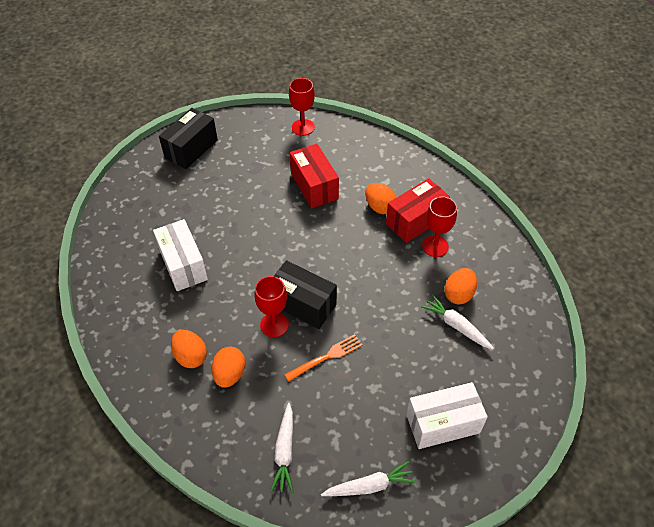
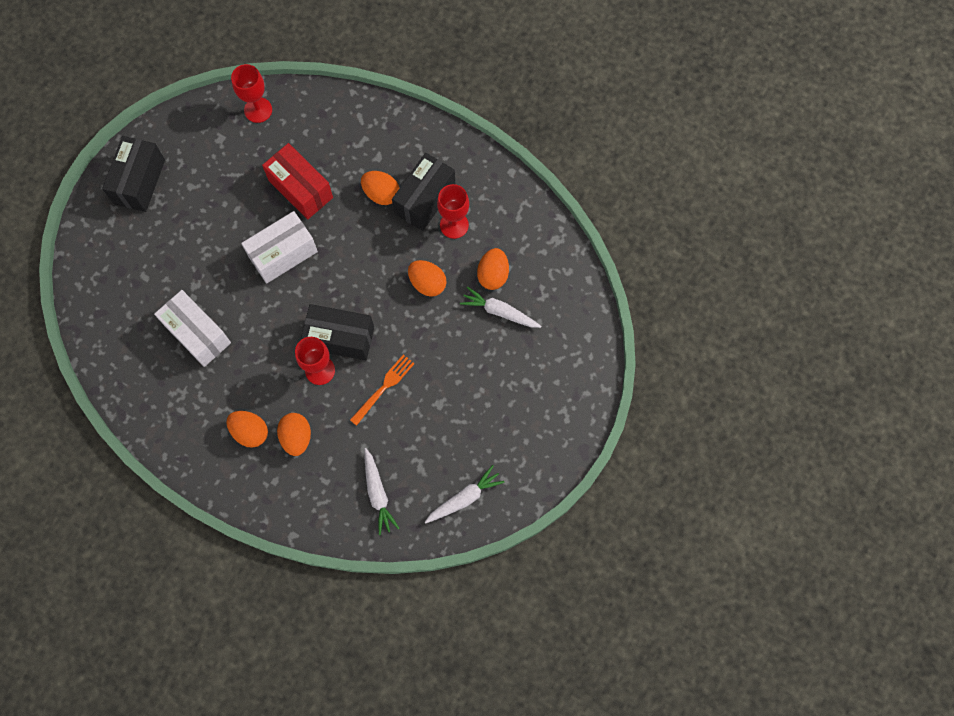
camera: 20 degrees left, 20 degrees up
red box [386,178,450,243] -> black box [392,153,455,231]
white box [406,382,488,449] -> white box moved to [241,211,318,283]
none -> orange egg [408,260,447,297]

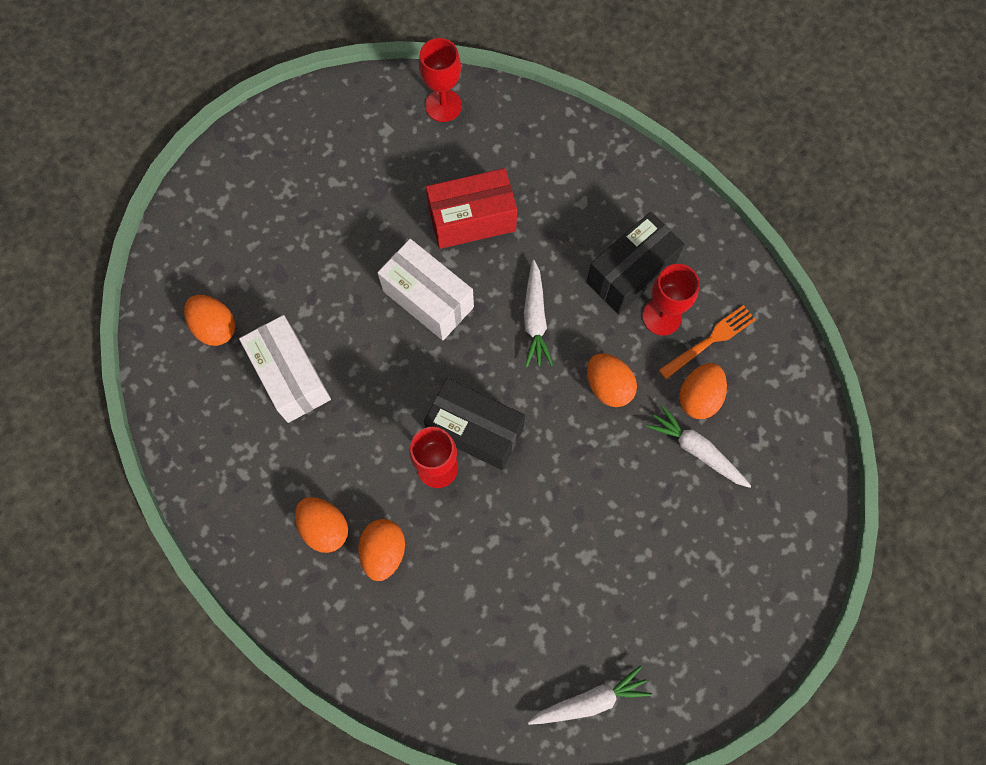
camera: 15 degrees right, 0 degrees up
black box [102,136,165,212] -> none
white box [241,211,318,283] -> white box turned 60 degrees clockwise [377,239,474,340]
red box [262,143,333,219] -> red box turned 75 degrees counterclockwise [426,168,517,249]
orange fork [350,354,415,426] -> orange fork moved to [659,305,756,379]
orange egg [361,171,399,205] -> orange egg moved to [184,295,235,346]
white carrot [364,448,400,535] -> white carrot moved to [524,260,553,367]

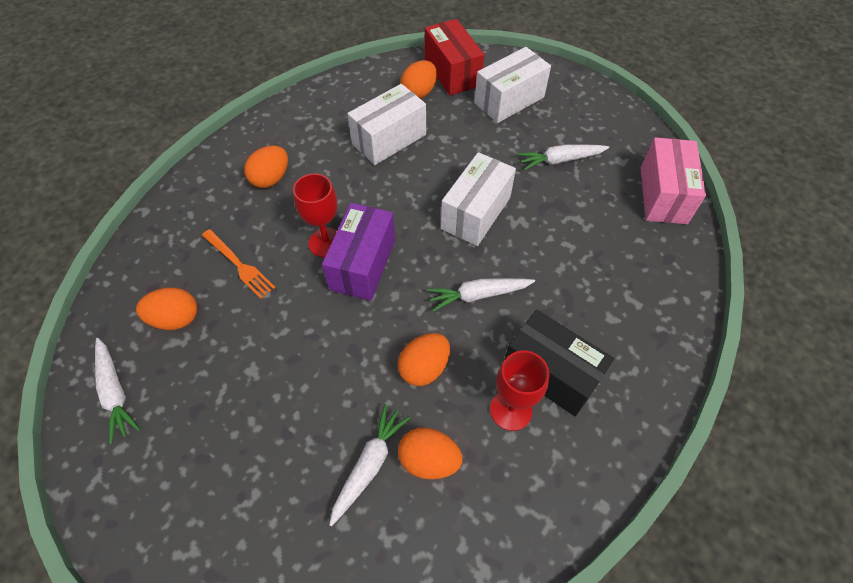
camera: 80 degrees right, 15 degrees down
orange egg [358,519,405,581] -> orange egg moved to [136,288,198,330]
red goblet [419,38,462,122] -> pink box [641,137,706,224]
black box [424,378,525,470] -> purple box [322,203,395,301]
red box [426,168,517,249] -> red box moved to [425,19,485,96]
orange fork [659,305,756,379] -> orange fork moved to [202,229,276,299]
none -> white box [474,47,551,123]
none -> white carrot [518,144,609,170]

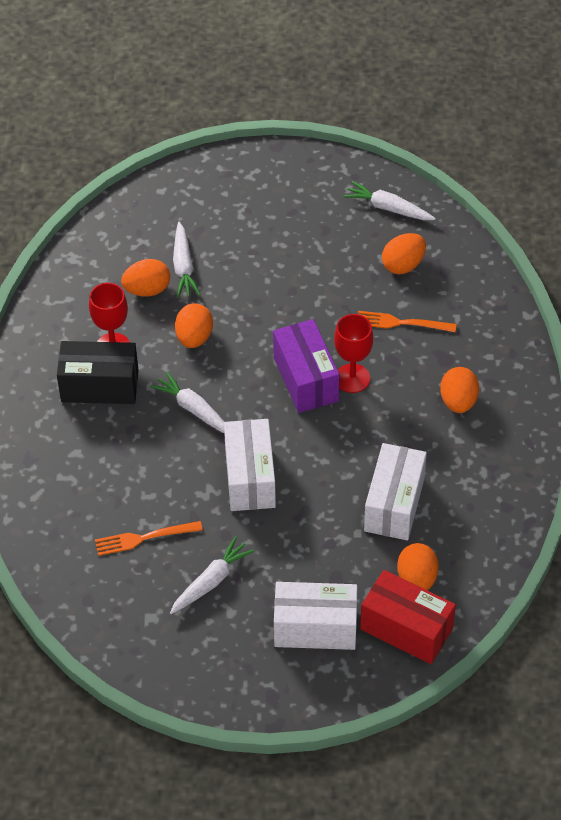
camera: 145 degrees right, 5 degrees down
white carrot [427,278,535,312] -> white carrot turned 90 degrees counterclockwise [150,372,224,433]
white box [474,47,551,123] -> white box turned 75 degrees clockwise [274,582,357,650]
pink box [641,137,706,224] -> none
none -> orange fork [95,521,203,556]

